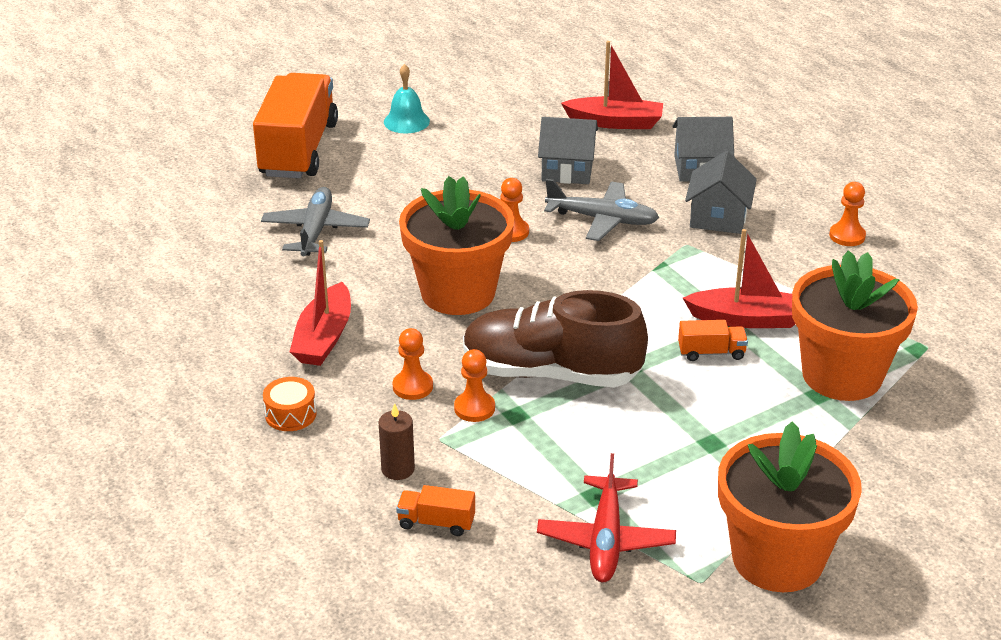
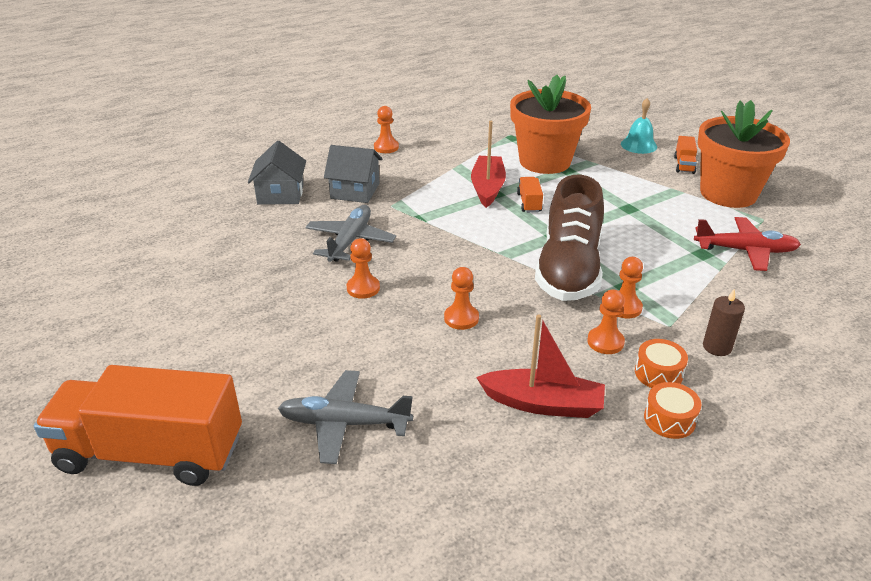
camera: 90 degrees left, 0 degrees up
turquoise bell [384,64,430,133] -> turquoise bell moved to [621,98,657,154]
orange truck [396,485,475,536] -> orange truck moved to [674,136,697,174]
orange flower pot [399,176,514,315] -> orange pawn [444,267,479,330]
grey house [538,117,598,184] -> none
red boat [561,41,663,129] -> none
none -> orange drum [635,339,688,388]

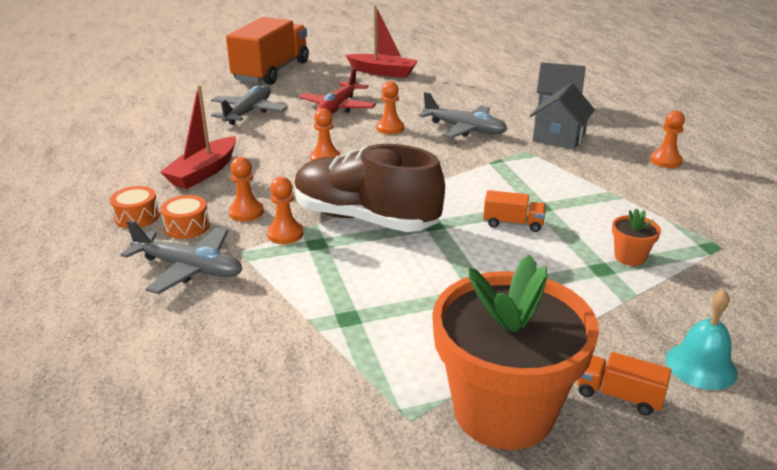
camera: 105 degrees right, 5 degrees down
red boat [471,121,506,208] -> red boat moved to [346,6,418,78]
orange flower pot [510,75,591,174] -> orange flower pot [612,208,661,266], size x0.40
red plane [694,217,801,271] -> red plane moved to [299,67,376,114]
brown candle [703,289,745,356] -> grey plane [121,220,242,294]

